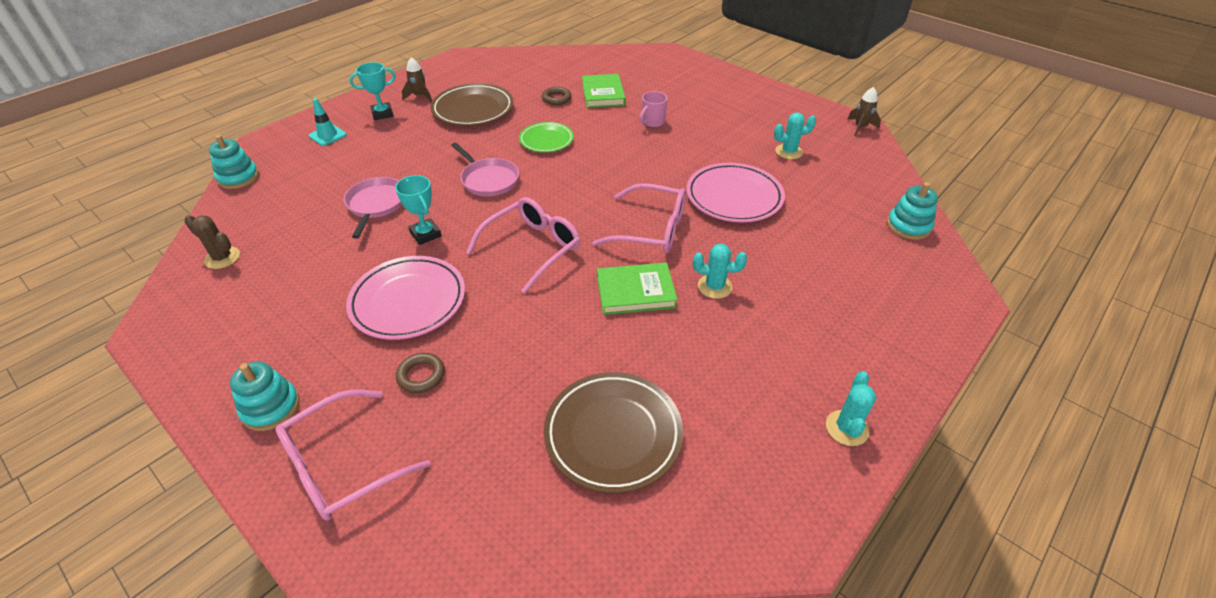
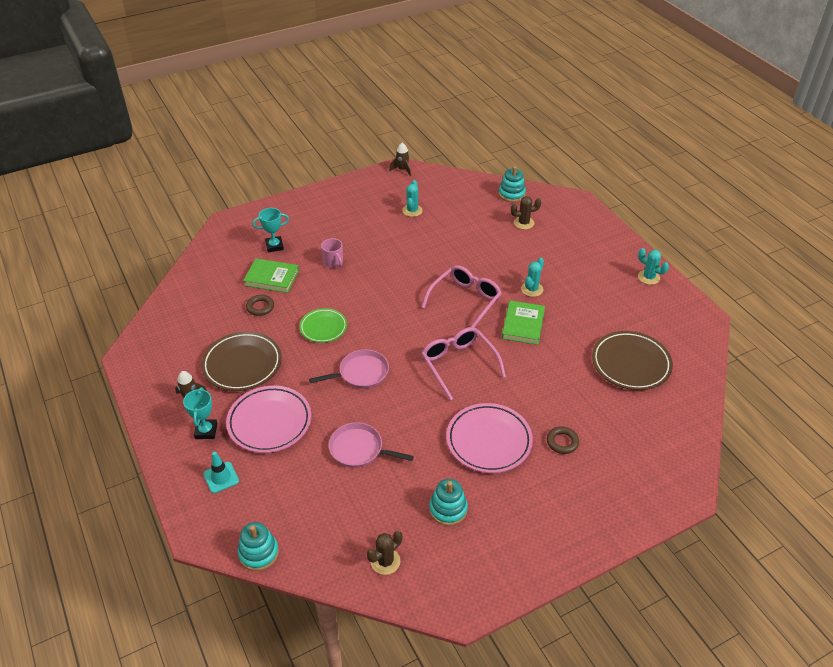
camera: 70 degrees left, 0 degrees up
turquoise stacking toy [230,362,300,431] -> turquoise stacking toy moved to [429,479,468,526]
pink glasses [275,389,430,521] -> none
turquoise trophy [395,175,442,245] -> turquoise trophy moved to [252,208,289,252]
pink plate [686,163,785,223] -> pink plate moved to [226,386,311,453]
none -> brown cactus [511,196,541,229]

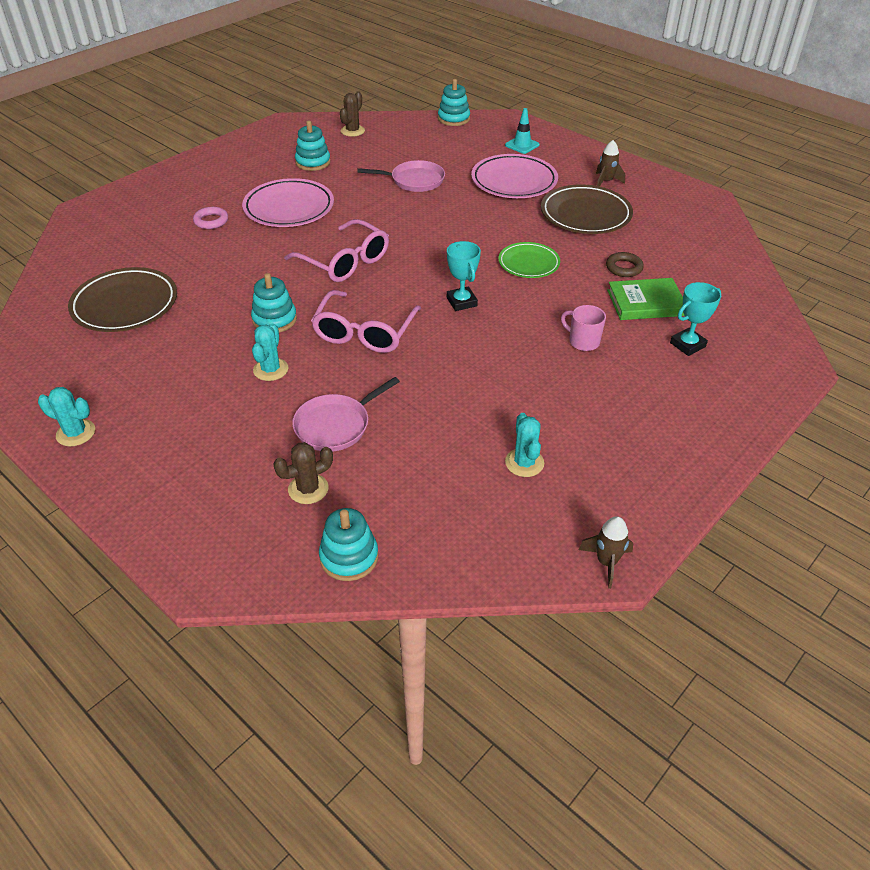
camera: 160 degrees right, 0 degrees up
turquoise trophy [183,387,217,439] -> turquoise trophy moved to [447,241,481,311]
pink pan [309,349,389,389] -> pink pan moved to [292,377,400,451]
green book [502,300,545,345] -> turquoise stacking toy [251,273,297,333]
brown ring [547,427,579,454] -> pink ring [193,207,228,229]

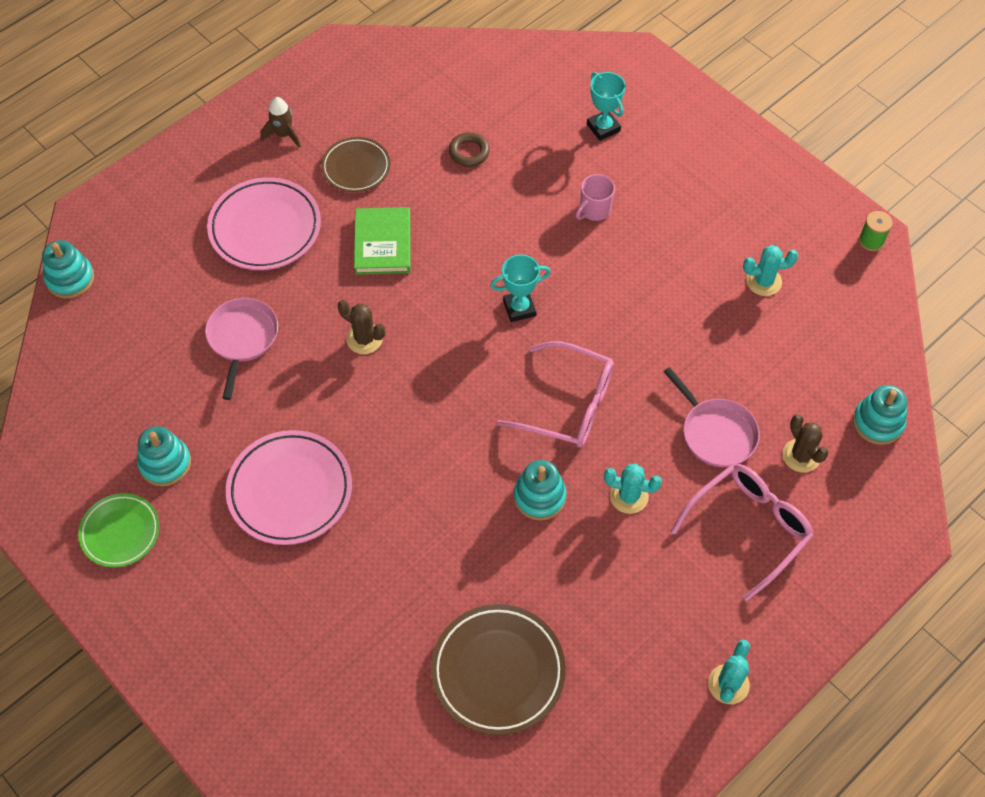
camera: 85 degrees left, 15 degrees up
pink ring [193,207,228,229] -> none
pink glasses [284,219,389,282] -> pink glasses moved to [671,464,814,601]
brown cactus [340,91,365,137] -> brown cactus moved to [338,300,385,354]
green plate [498,242,560,278] -> green plate moved to [78,493,160,568]
turquoise traffic cone [505,108,540,154] -> none
brown plate [541,184,633,234] -> brown plate [321,137,390,192], size x0.63
brown rocket [578,516,634,589] -> green spool [859,211,893,251]
green book [607,278,685,320] -> green book moved to [354,207,410,275]

